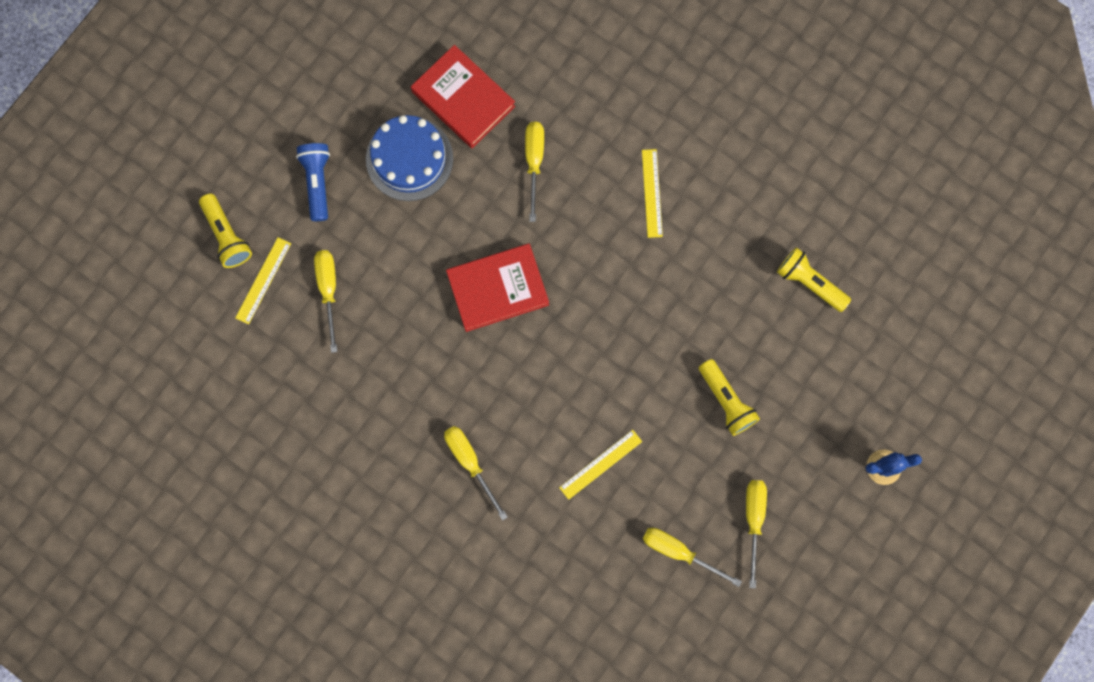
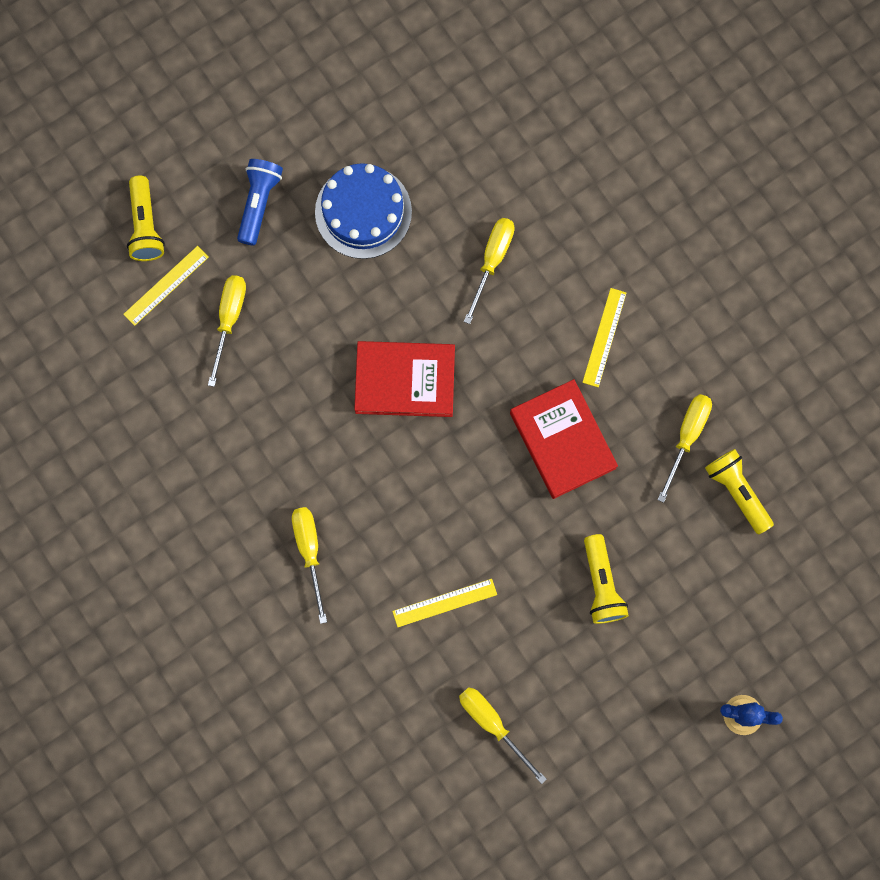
camera: 20 degrees right, 0 degrees up
red book [411,45,515,148] -> red book moved to [510,379,618,499]
yellow screwdriver [746,480,767,588] -> yellow screwdriver moved to [658,394,712,503]

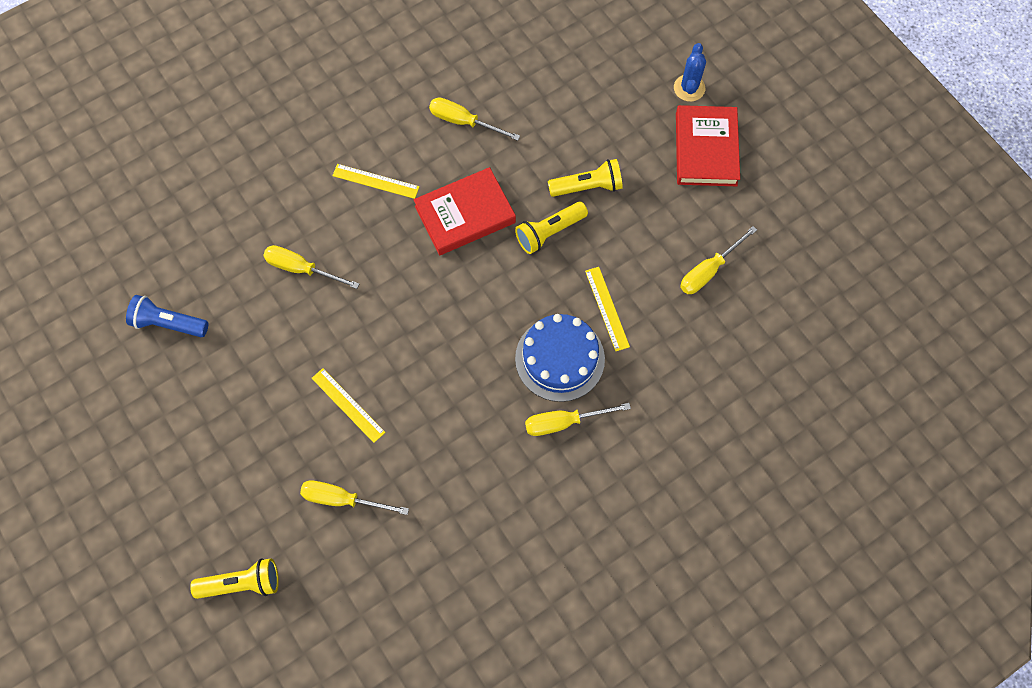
camera: 90 degrees left, 10 degrees down
yellow ruler [123,246,209,326] -> yellow ruler moved to [312,368,385,443]
blue flashlight [237,159,283,246] -> blue flashlight moved to [126,295,208,337]
blue cake [315,163,412,259] -> blue cake moved to [515,314,605,402]
red book [354,341,455,417] -> red book moved to [676,105,740,186]
yellow flashlight [705,449,774,534] -> yellow flashlight moved to [515,202,588,254]

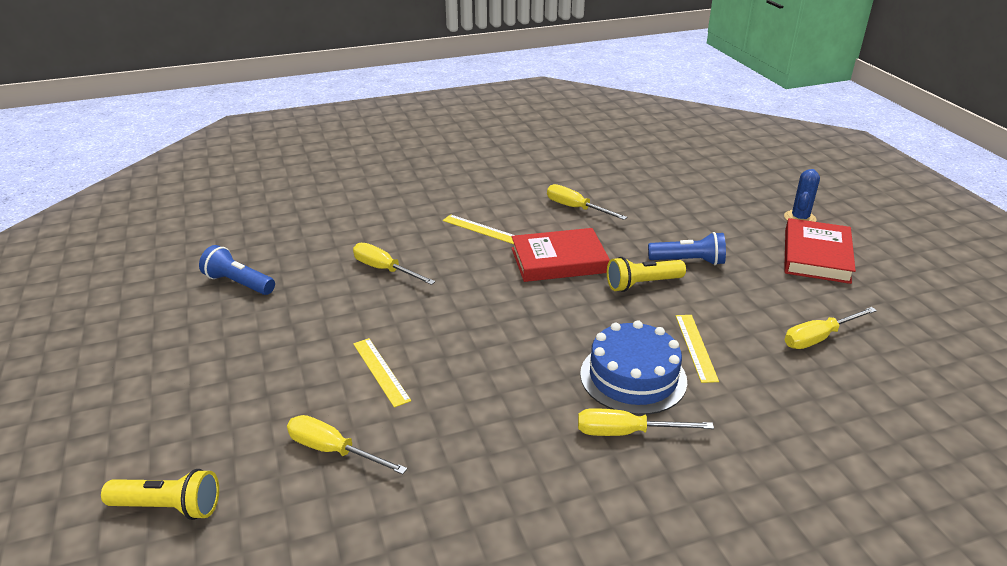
camera: 15 degrees right, 35 degrees down
yellow flashlight [548,159,623,197] -> blue flashlight [648,232,726,265]

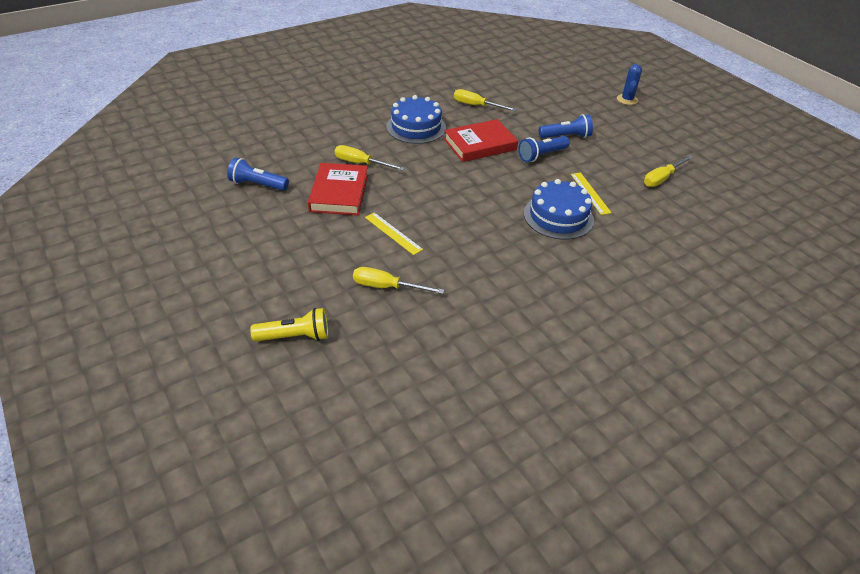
camera: 15 degrees left, 10 degrees up
yellow ruler [443,214,514,244] -> blue cake [387,95,446,144]
yellow screwdriver [578,408,714,436] -> none
yellow flashlight [607,257,686,292] -> blue flashlight [518,136,570,162]
red book [784,218,856,284] -> red book moved to [308,163,368,215]

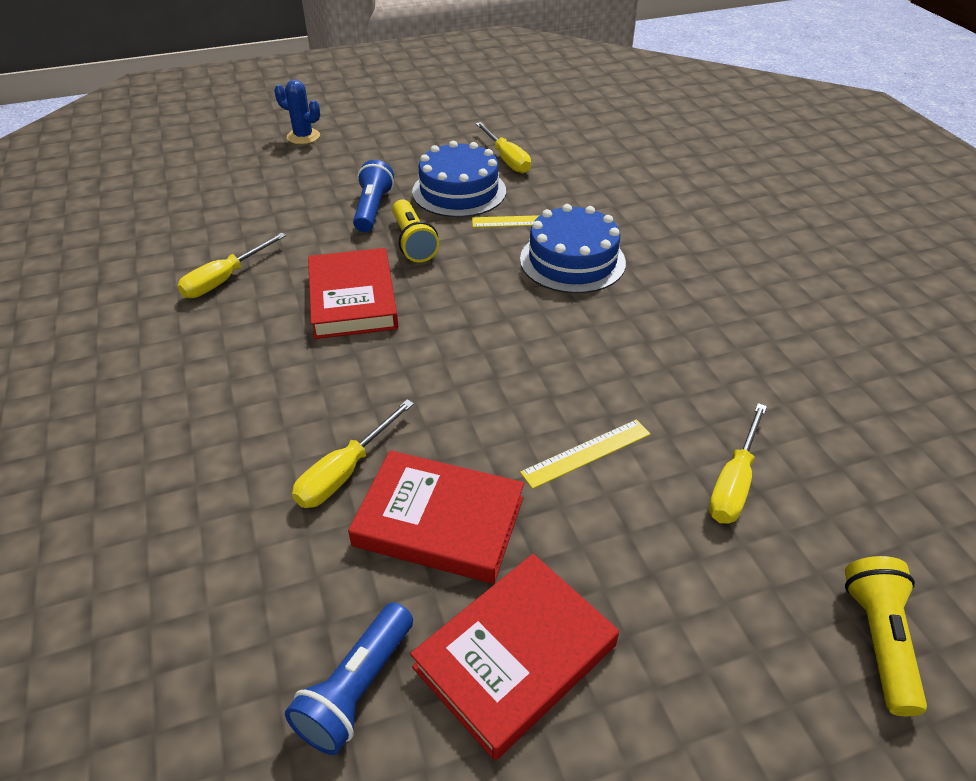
camera: 75 degrees left, 0 degrees up
blue cake [387,95,446,144] -> blue cake moved to [412,141,506,217]
blue flashlight [518,136,570,162] -> yellow flashlight [392,199,440,262]
none -> red book [410,554,619,761]

